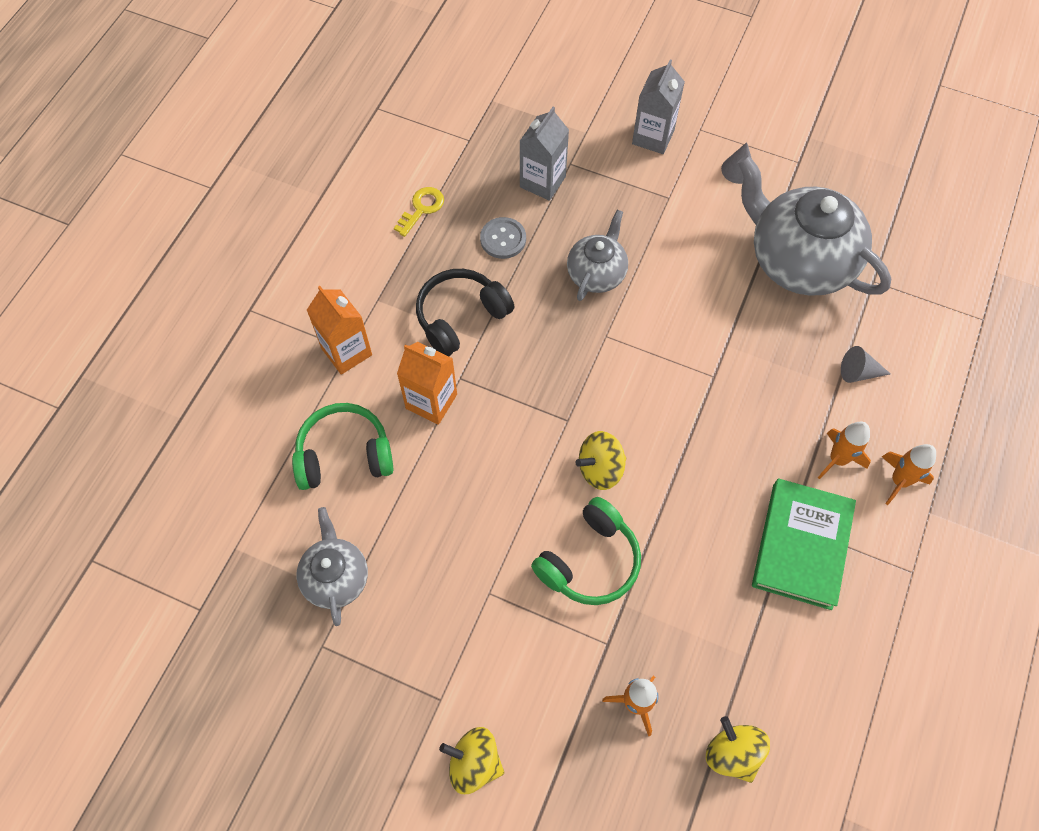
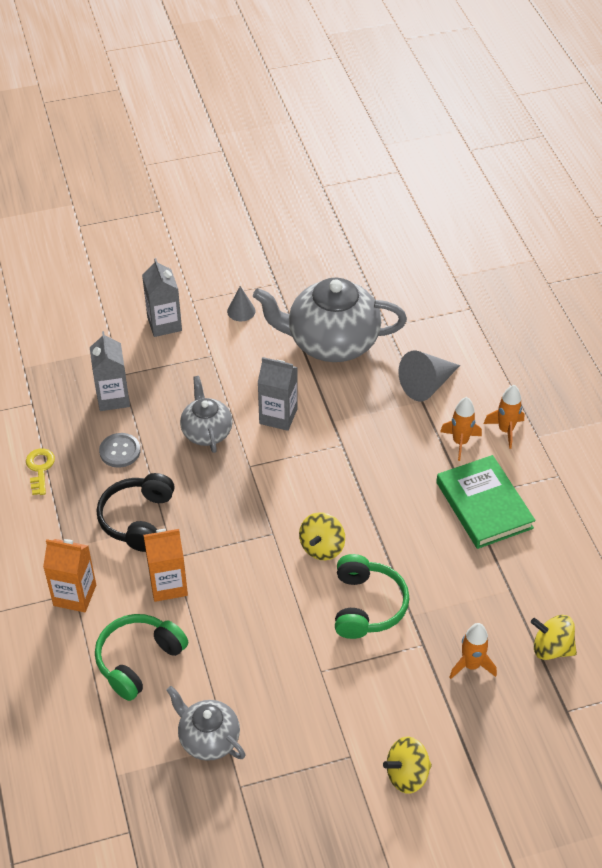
camera: 40 degrees left, 15 degrees down
grey cone [841,346,890,383] -> grey cone [399,350,460,401], size x1.72
none -> grey carton [258,357,298,431]

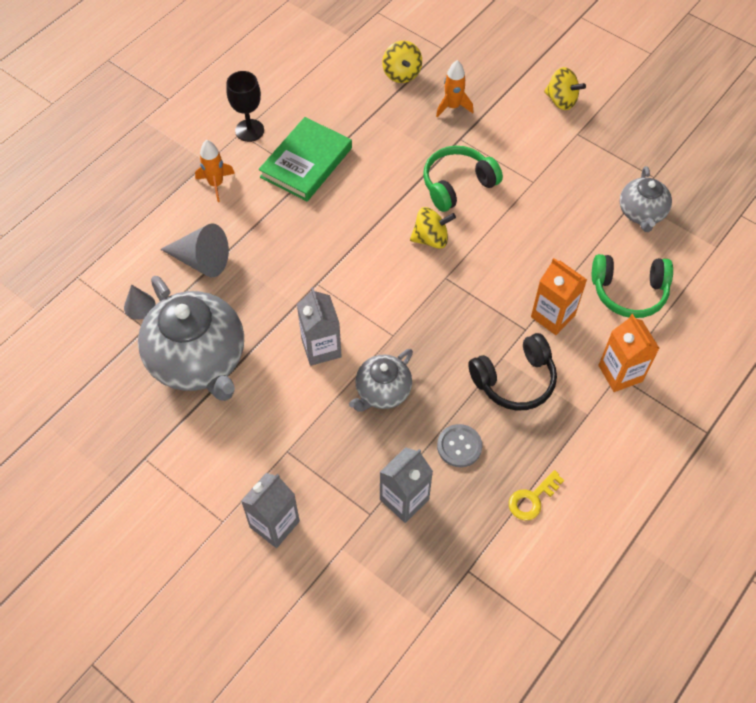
camera: 125 degrees left, 10 degrees up
grey cone [227,286,256,321] -> grey cone moved to [124,285,156,320]
orange rocket [440,397,482,461] -> none
none -> black goblet [226,71,264,142]

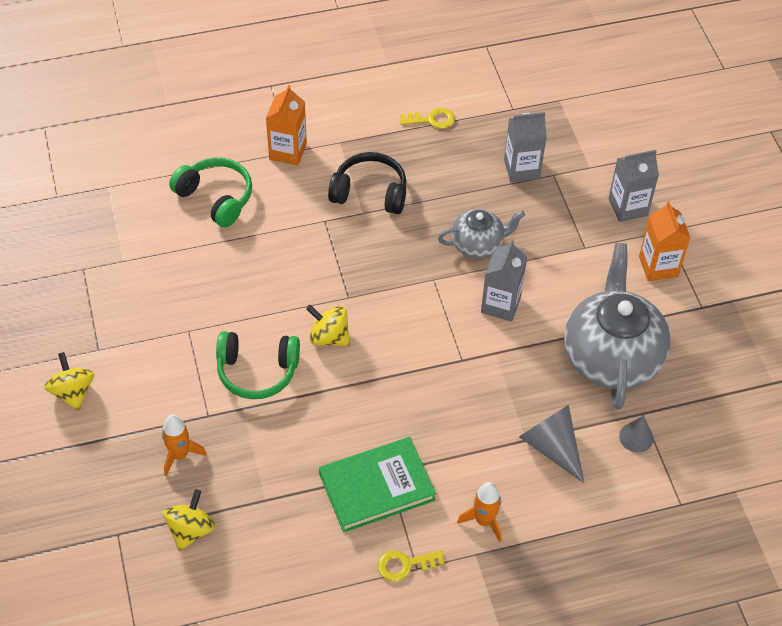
camera: 145 degrees left, 5 degrees down
black goblet [226,71,264,142] -> yellow key [378,550,445,582]
grey button [437,424,482,467] -> none
orange carton [531,258,587,335] -> orange carton moved to [639,201,691,281]
grey teapot [620,166,672,232] -> none

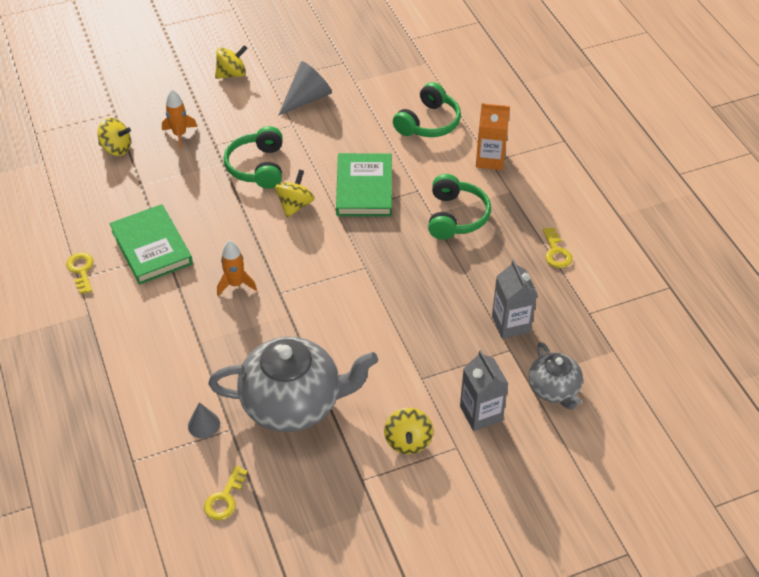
camera: 85 degrees right, 5 degrees down
black headphones [328,152,406,214] -> green headphones [428,174,491,239]
grey teapot [438,209,525,258] -> grey teapot moved to [529,342,583,410]
orange rocket [457,482,501,542] -> orange rocket moved to [217,240,257,296]
grey carton [481,240,527,322] -> none
grey cone [519,405,584,483] -> grey cone moved to [278,61,332,116]
orange carton [639,201,691,281] -> yellow spinning top [384,408,433,454]
none -> yellow key [204,466,248,520]
none -> green book [336,153,392,216]

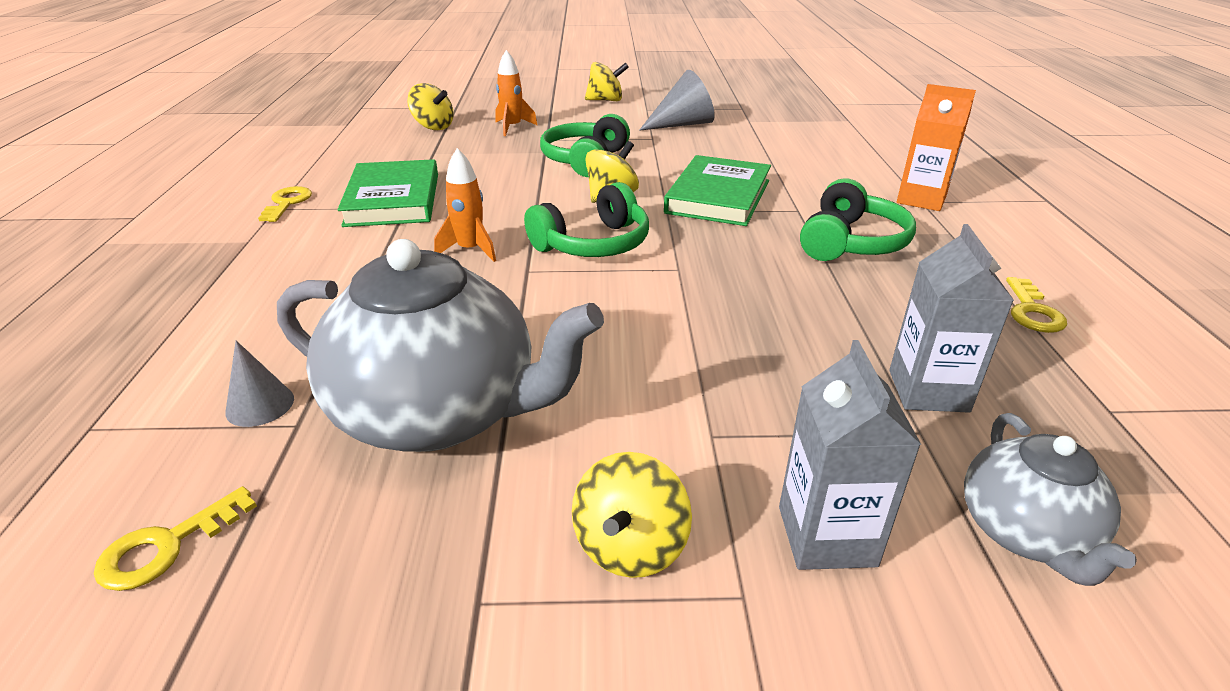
camera: 20 degrees right, 15 degrees down
green headphones [393,82,461,137] -> green headphones moved to [524,182,649,257]

